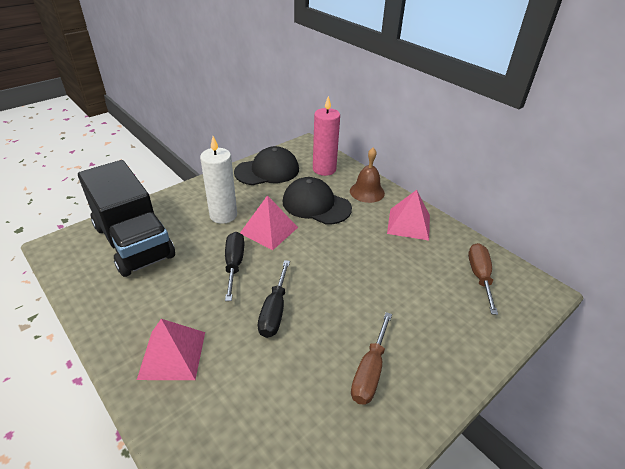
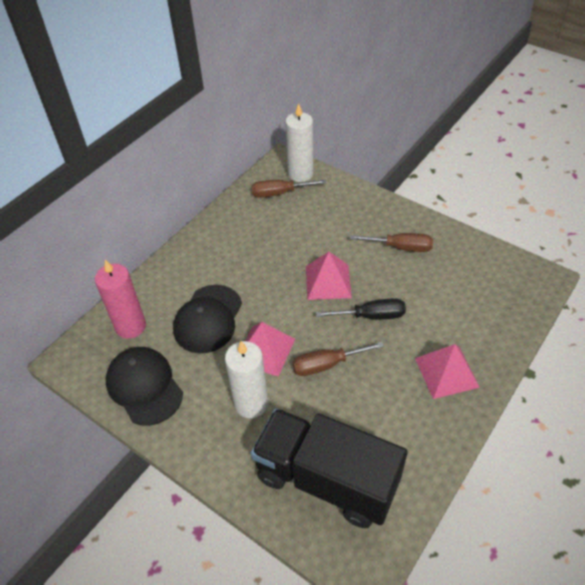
camera: 100 degrees left, 10 degrees up
black truck [78,160,175,277] -> black truck turned 105 degrees counterclockwise [251,408,408,528]
black screwdriver [225,232,244,301] -> brown screwdriver [293,342,384,376]
brown bell [350,148,385,203] -> none
pink pyramid [387,190,430,240] -> pink pyramid moved to [306,251,352,300]
none -> white candle [285,104,313,182]

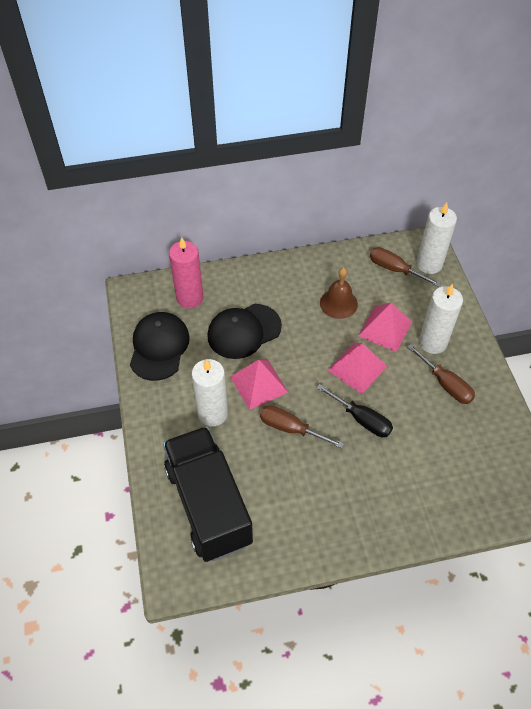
camera: 40 degrees right, 5 degrees up
pink pyramid [415,344,480,399] -> pink pyramid moved to [358,303,412,352]
none -> brown bell [320,267,358,319]
none -> white candle [419,284,463,354]

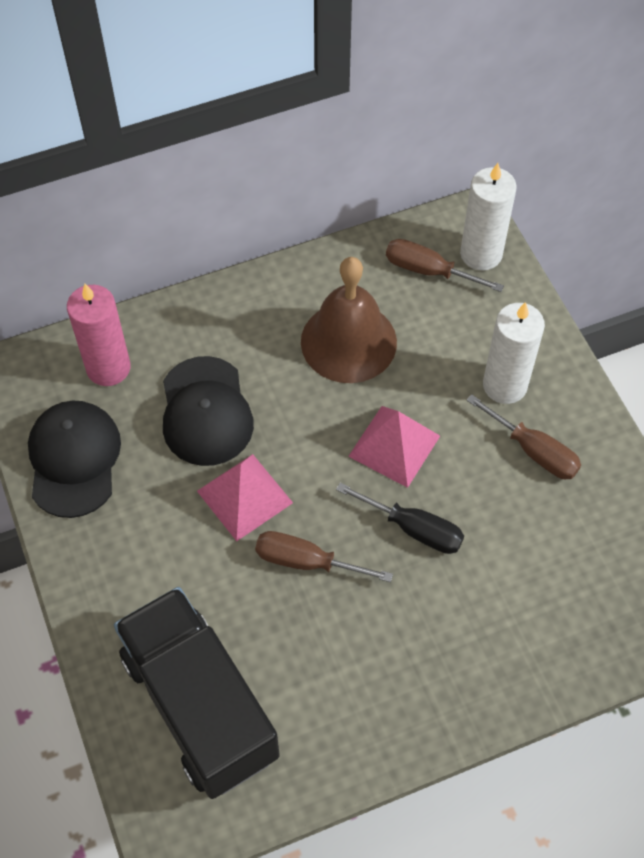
camera: 10 degrees left, 5 degrees up
white candle [192,359,228,426] -> none
black cap [207,304,282,359] -> black cap turned 60 degrees counterclockwise [163,356,254,466]
brown bell [320,267,358,319] -> brown bell [301,257,397,383], size x1.58
pink pyramid [358,303,412,352] -> none

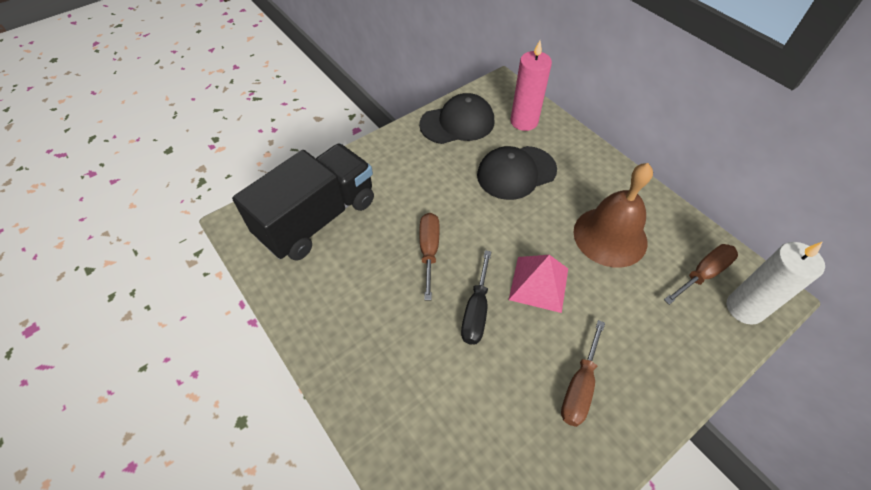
camera: 75 degrees right, 5 degrees down
pink pyramid [197,454,293,541] -> none
brown screwdriver [386,239,504,292] -> brown screwdriver turned 45 degrees clockwise [664,244,738,305]
white candle [483,302,545,404] -> none

